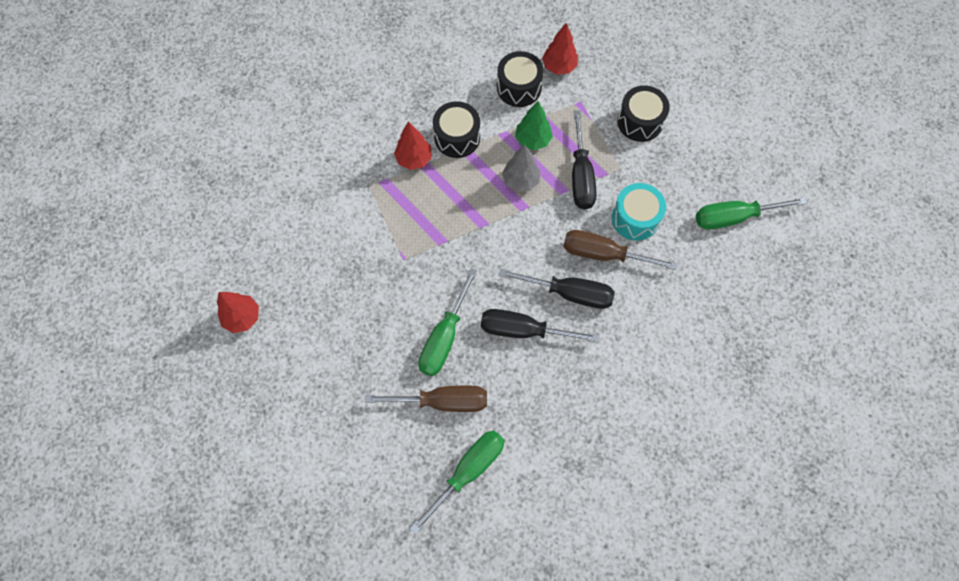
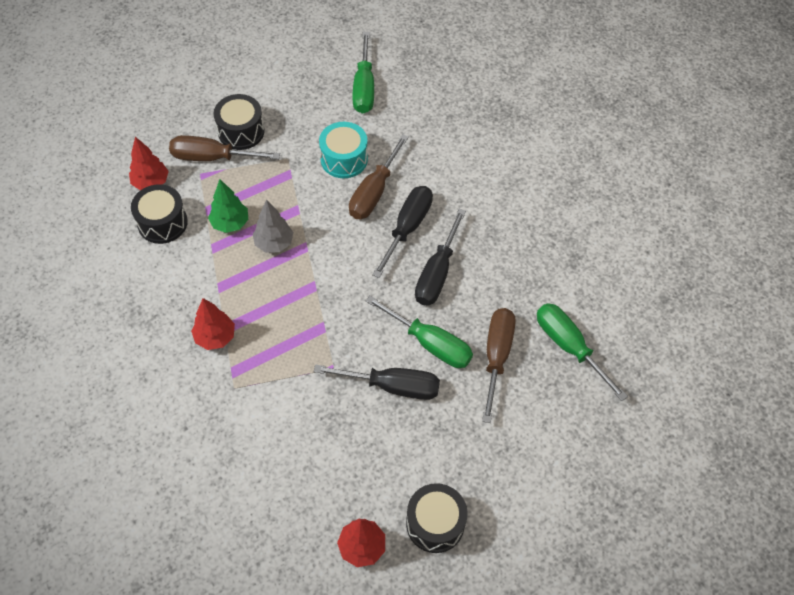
camera: 80 degrees left, 10 degrees down
black drum [433,101,480,158] -> black drum moved to [406,483,468,553]
black screwdriver [572,110,597,209] -> black screwdriver moved to [314,364,440,400]
none -> brown screwdriver [169,135,280,161]

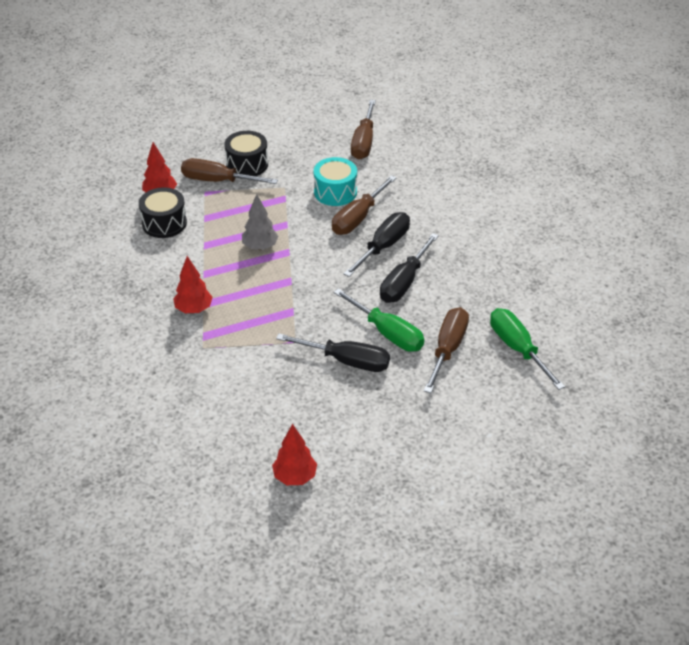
camera: 10 degrees right, 15 degrees down
green tree [208,179,248,233] -> none
green screwdriver [353,32,374,113] -> brown screwdriver [351,100,376,160]
black drum [406,483,468,553] -> none

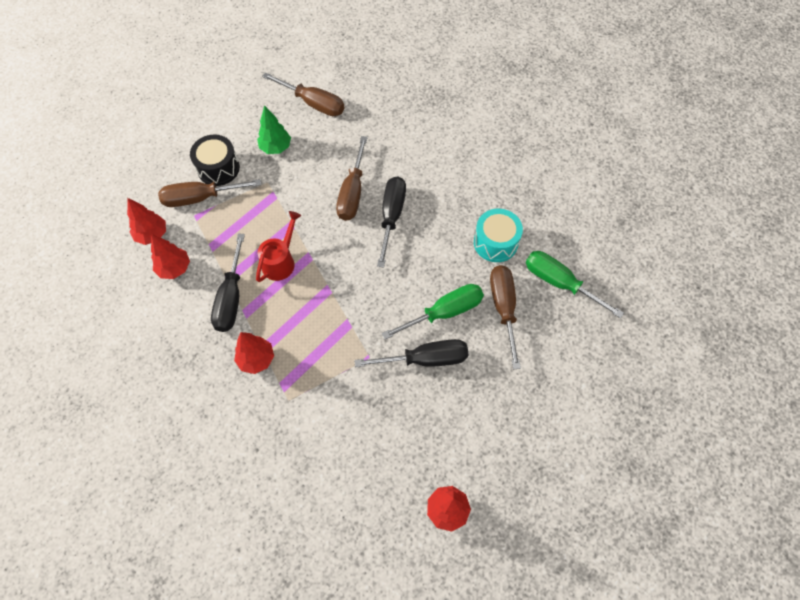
camera: 25 degrees left, 20 degrees up
black drum [139,187,187,238] -> red tree [151,234,190,279]
grey tree [242,194,278,250] -> red watering can [256,211,301,282]
turquoise drum [314,157,357,206] -> turquoise drum moved to [474,209,523,262]
green screwdriver [333,288,424,352] -> green screwdriver turned 45 degrees counterclockwise [382,284,484,339]
brown screwdriver [351,100,376,160] -> brown screwdriver turned 45 degrees counterclockwise [262,72,344,116]
black screwdriver [380,233,439,303] -> black screwdriver moved to [211,233,245,332]
none -> green tree [257,105,291,154]

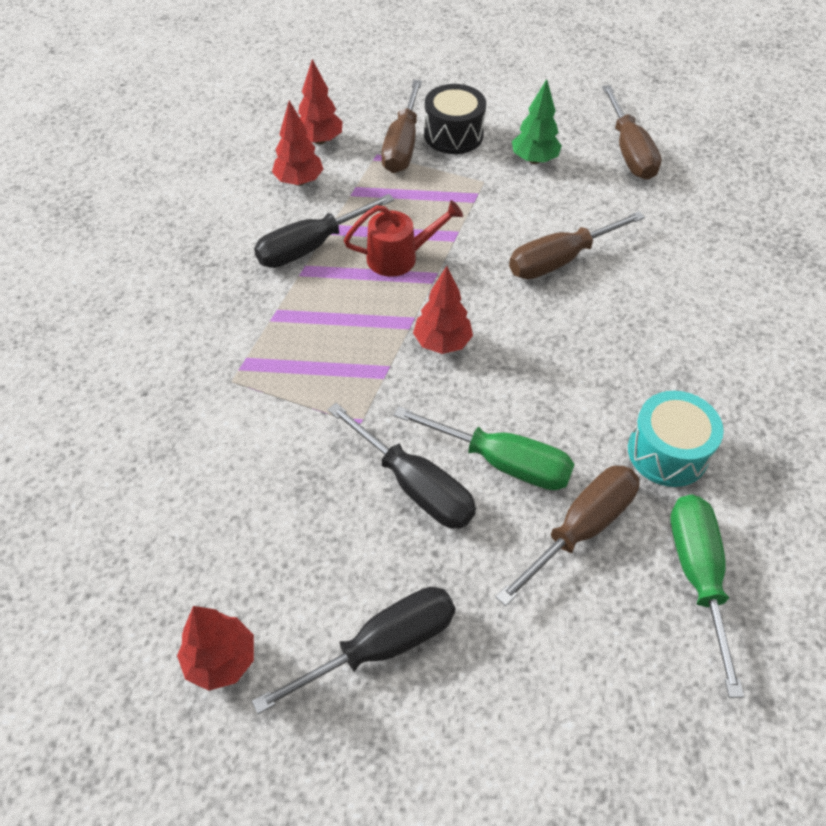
camera: 50 degrees right, 10 degrees down
brown screwdriver [158,179,261,207] -> brown screwdriver turned 120 degrees counterclockwise [381,80,422,173]
red tree [234,332,274,374] -> red tree moved to [413,266,473,354]
black screwdriver [377,176,406,268] -> black screwdriver moved to [252,587,455,714]

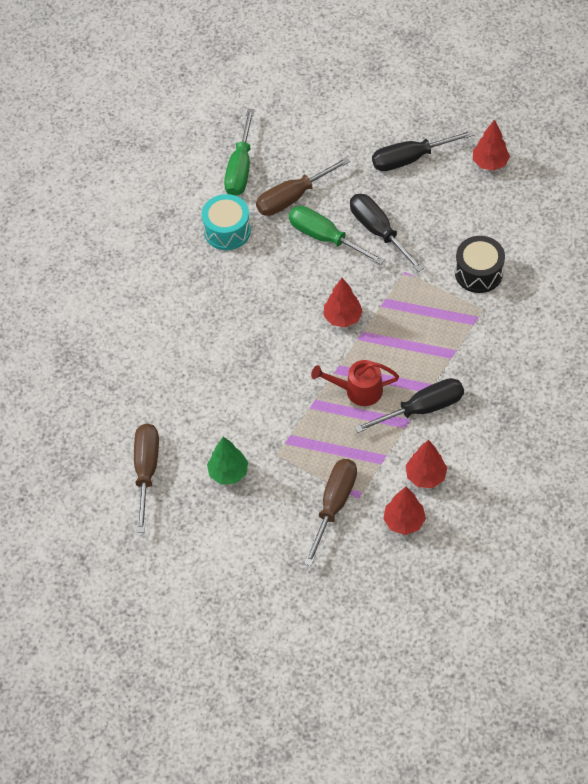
camera: 165 degrees left, 5 degrees up
black drum [424,84,486,154] -> black drum moved to [455,236,505,293]
brown screwdriver [509,211,645,279] -> none

